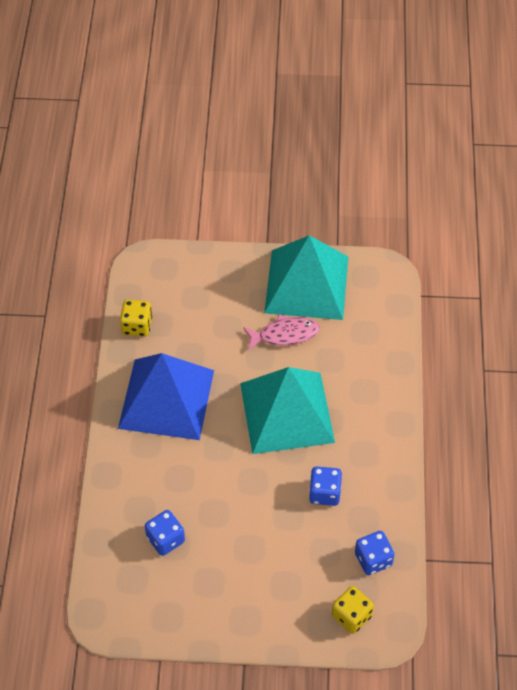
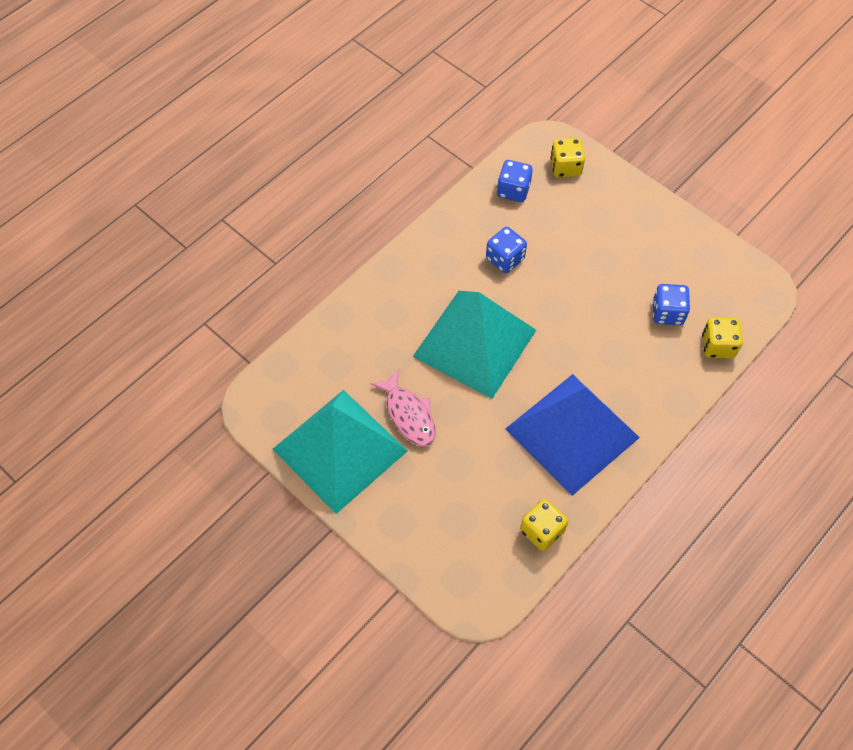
camera: 140 degrees left, 5 degrees up
pink fish [243,314,320,351] -> pink fish turned 150 degrees counterclockwise [370,369,436,446]
none -> yellow dice [702,317,743,358]

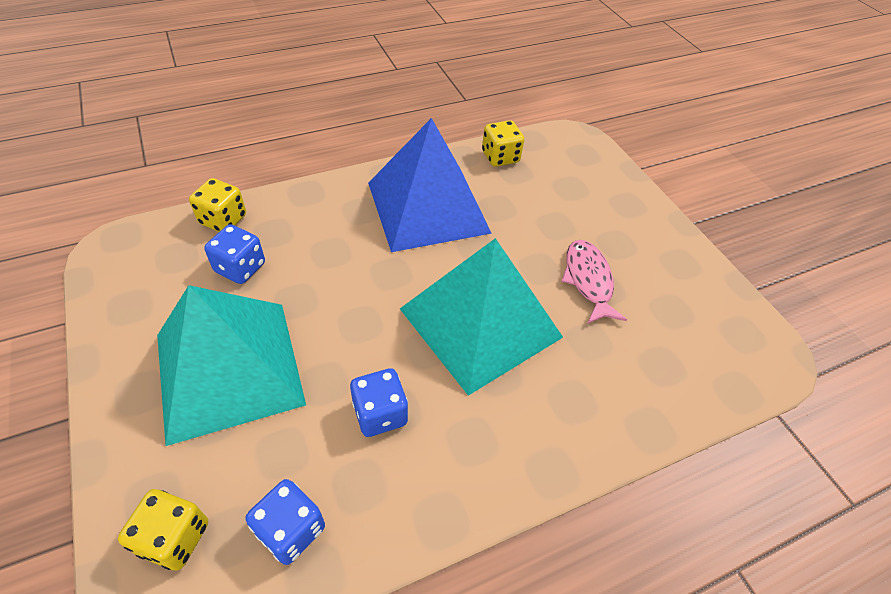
camera: 160 degrees left, 10 degrees down
turquoise pyramid [273,390,407,514] -> turquoise pyramid moved to [157,285,306,446]

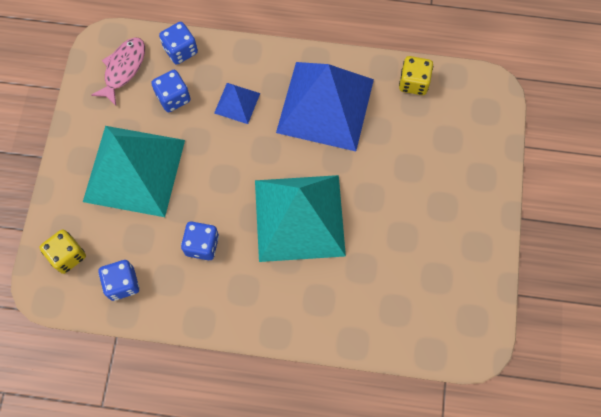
camera: 35 degrees right, 20 degrees up
yellow dice [189,178,246,232] -> blue dice [159,22,198,65]
pink fish [561,240,627,324] -> pink fish moved to [91,37,145,106]
none -> blue pyramid [214,83,260,124]

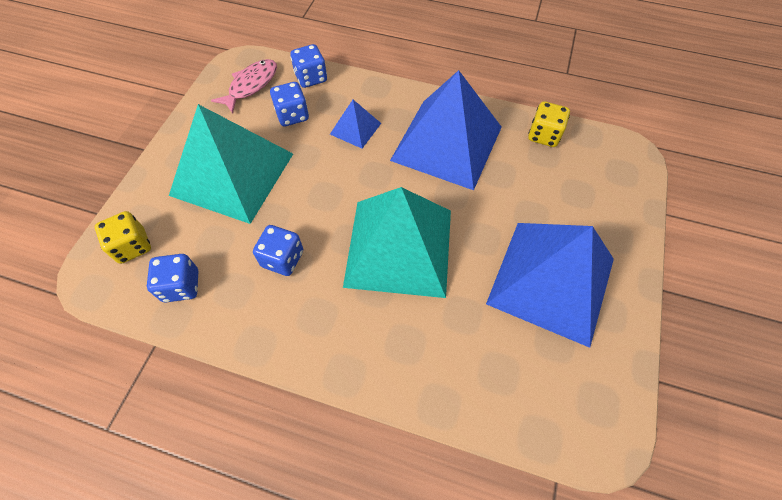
camera: 10 degrees right, 10 degrees down
none -> blue pyramid [486,223,614,348]

